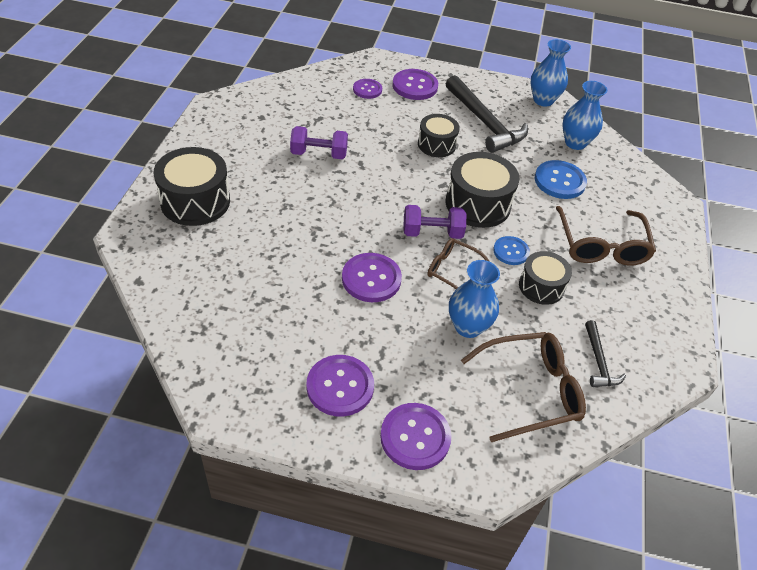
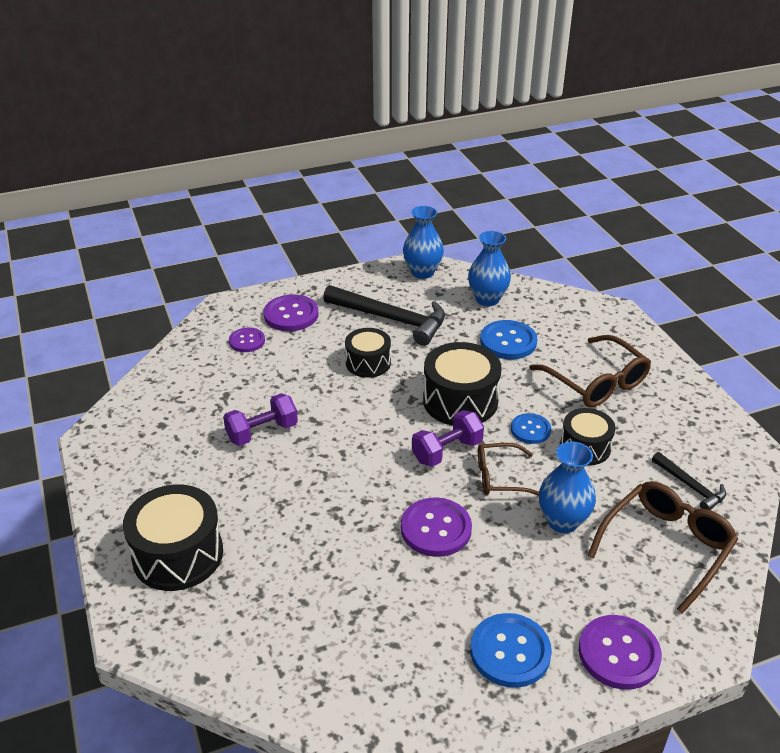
camera: 30 degrees left, 10 degrees down
purple button [306,355,374,417] -> blue button [470,613,552,688]

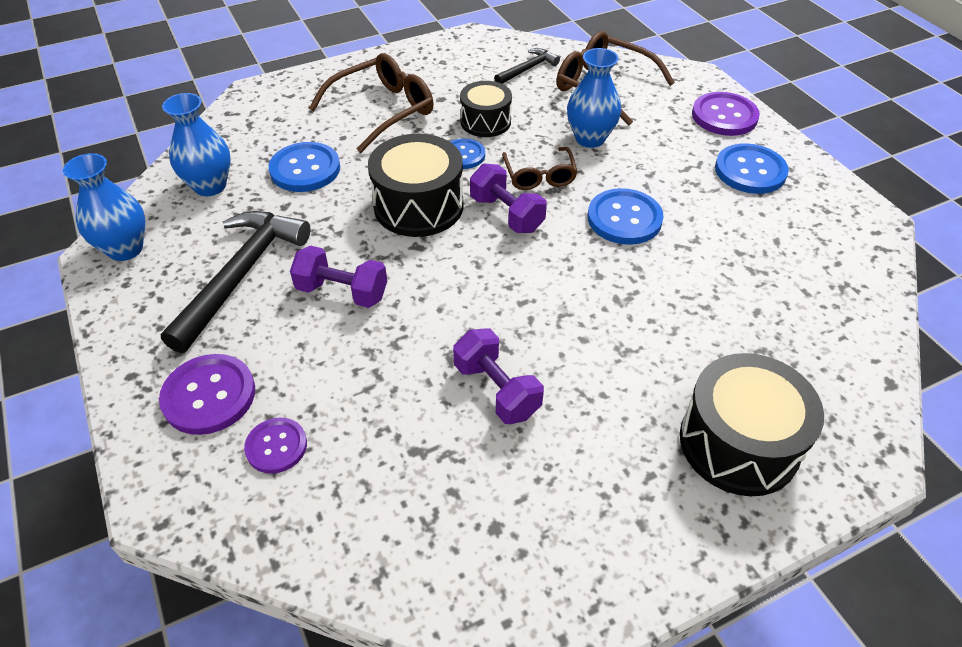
camera: 95 degrees left, 10 degrees up
black drum [345,328,391,378] -> purple dumbbell [290,245,387,308]
purple button [401,497,472,557] -> blue button [588,188,664,245]

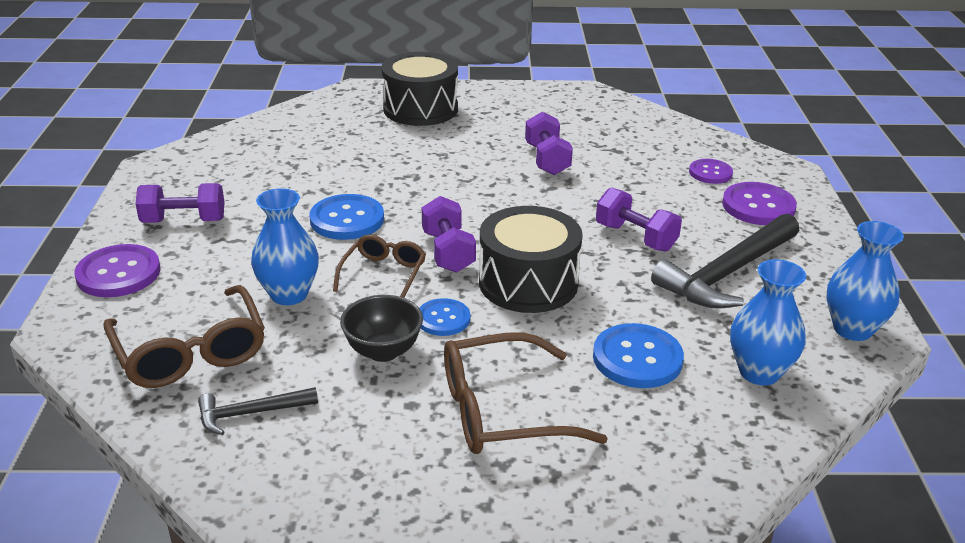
camera: 155 degrees left, 15 degrees down
black drum [460,81,512,137] -> black bowl [340,295,423,362]
blue button [715,143,789,194] -> purple dumbbell [136,183,224,223]

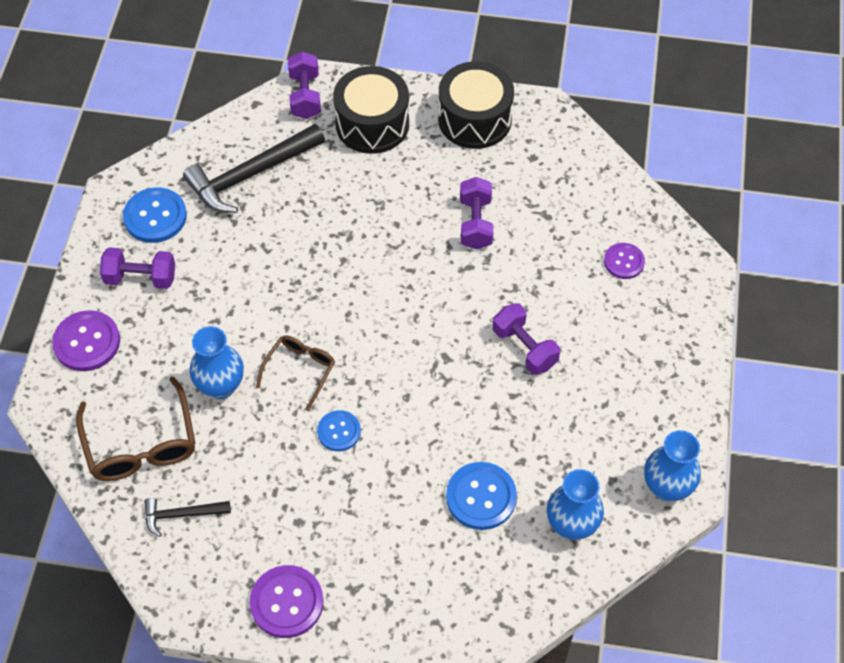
camera: 10 degrees right, 25 degrees up
blue button [309,194,384,240] -> blue button moved to [123,187,187,243]
black bowl [340,295,423,362] -> none
purple dumbbell [422,196,476,273] -> purple dumbbell moved to [288,52,321,119]
brown glasses [444,332,608,454] -> none
black drum [479,206,583,313] -> black drum moved to [438,61,514,149]
black hammer [651,214,799,308] -> black hammer moved to [183,124,325,213]
purple button [722,182,797,225] -> purple button moved to [250,565,324,638]

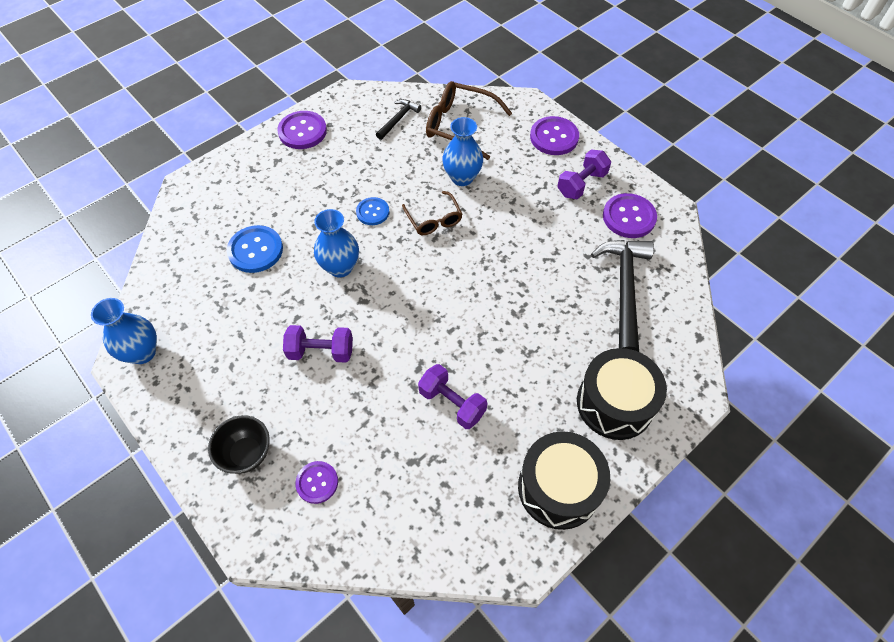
camera: 130 degrees right, 0 degrees up
blue button [123,187,187,243] -> purple button [603,193,657,238]
purple dumbbell [288,52,321,119] -> none
blue vase [547,469,604,540] -> blue vase moved to [314,209,359,277]
none -> black bowl [208,415,270,474]

